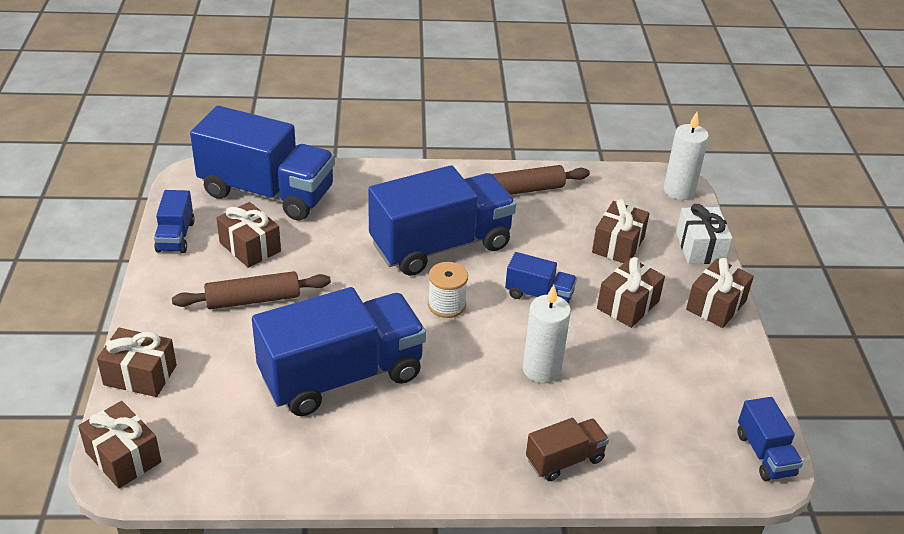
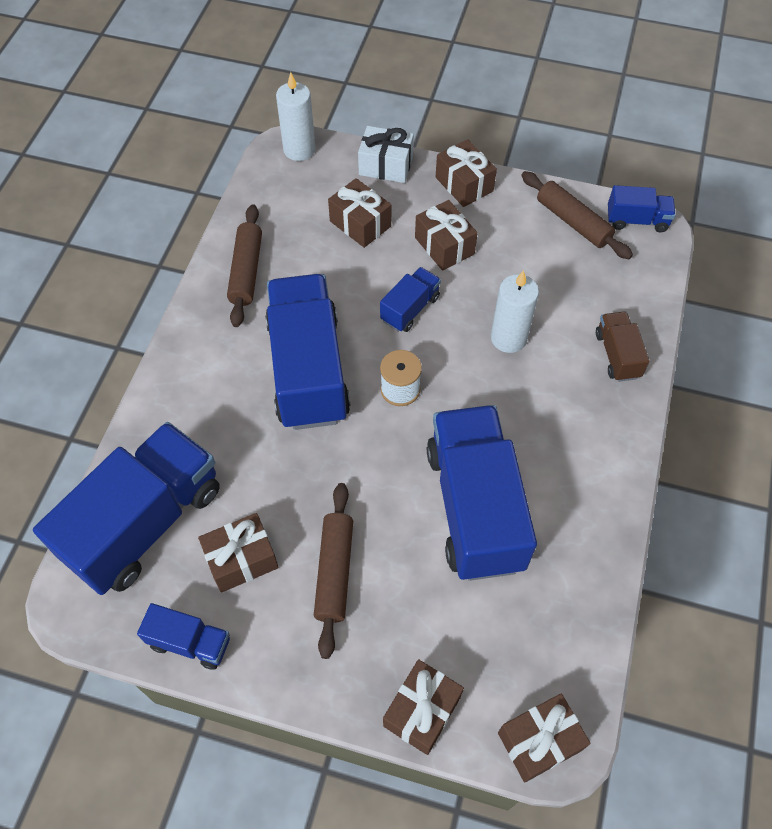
camera: 70 degrees left, 20 degrees up
none -> brown rolling pin [521,171,633,259]

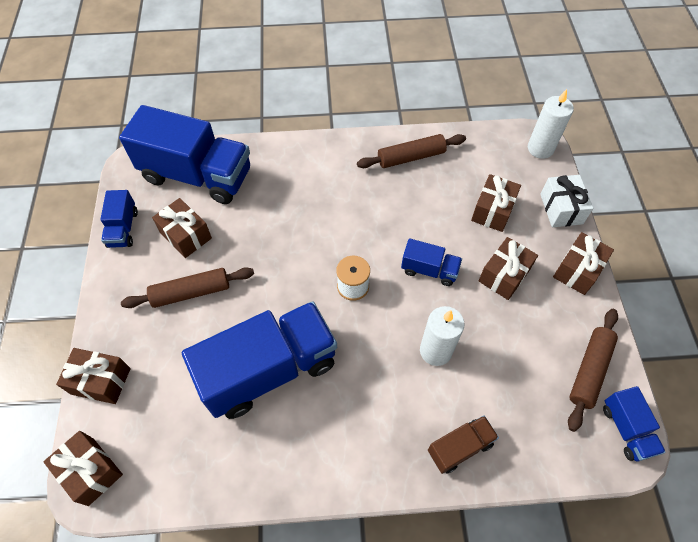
camera: 70 degrees right, 0 degrees up
blue truck [265,274,350,430] -> none

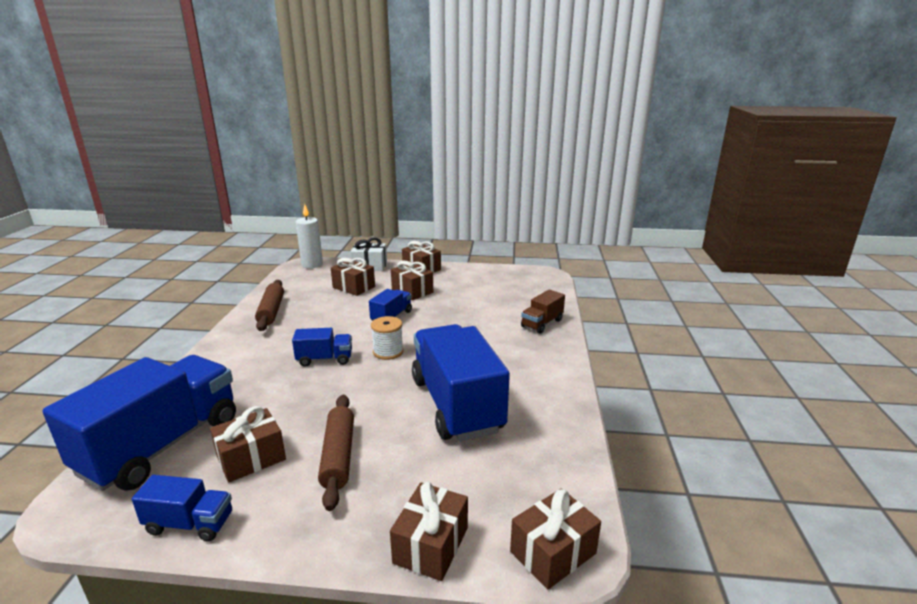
camera: 80 degrees left, 35 degrees down
white candle [420,306,465,366] -> none
brown truck [428,416,499,474] -> brown truck turned 120 degrees counterclockwise [521,289,565,334]
brown rolling pin [568,309,618,432] -> none
blue truck [603,386,666,461] -> blue truck moved to [292,328,352,367]

